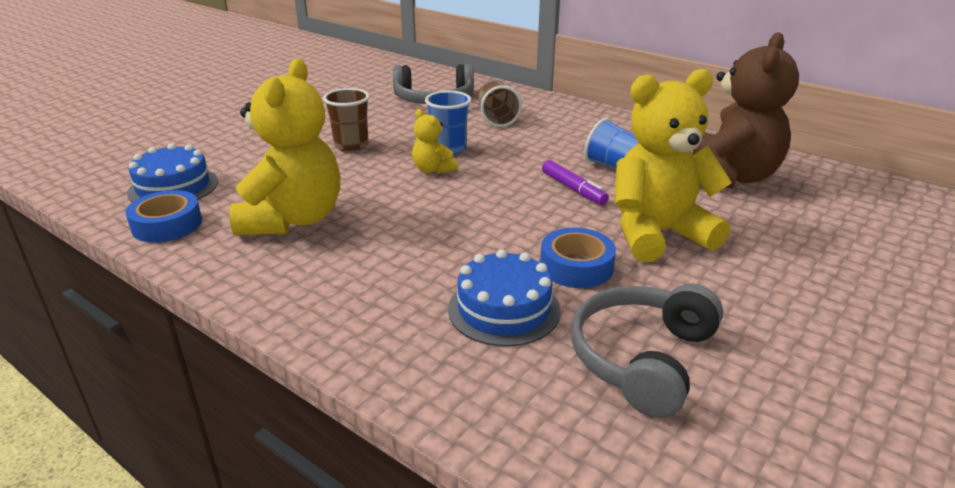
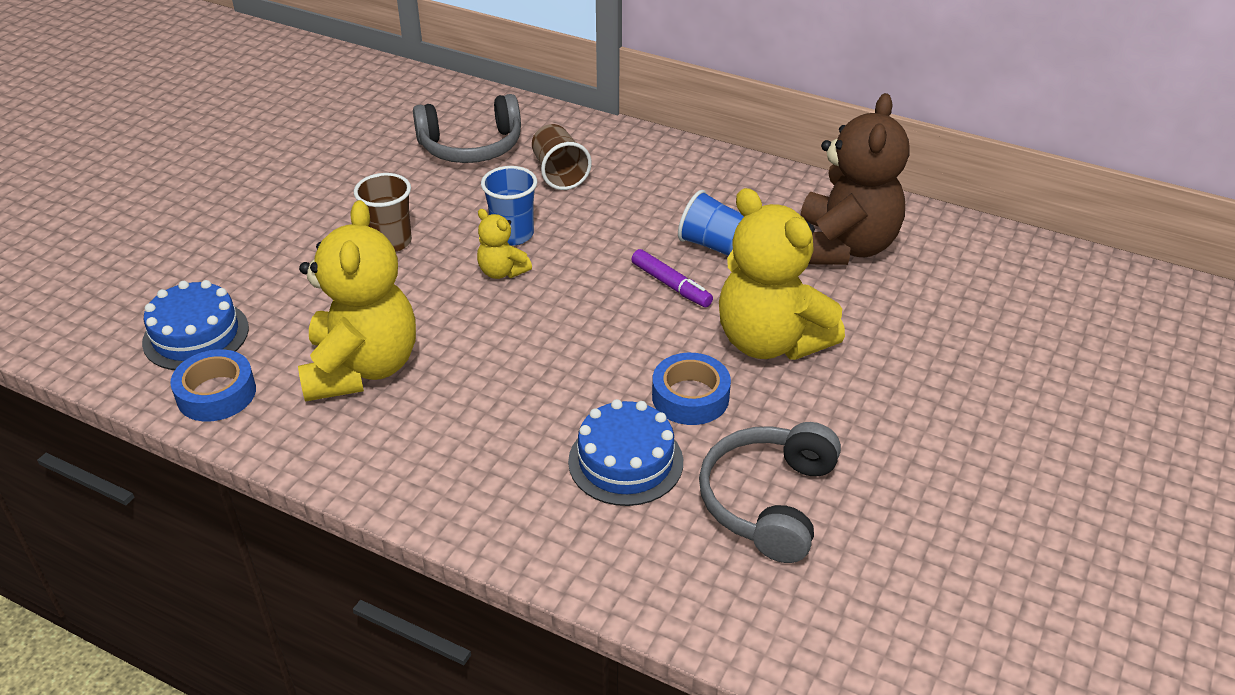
camera: 10 degrees left, 10 degrees up
yellow teddy bear [615,69,732,262] -> yellow teddy bear turned 105 degrees counterclockwise [719,188,845,360]

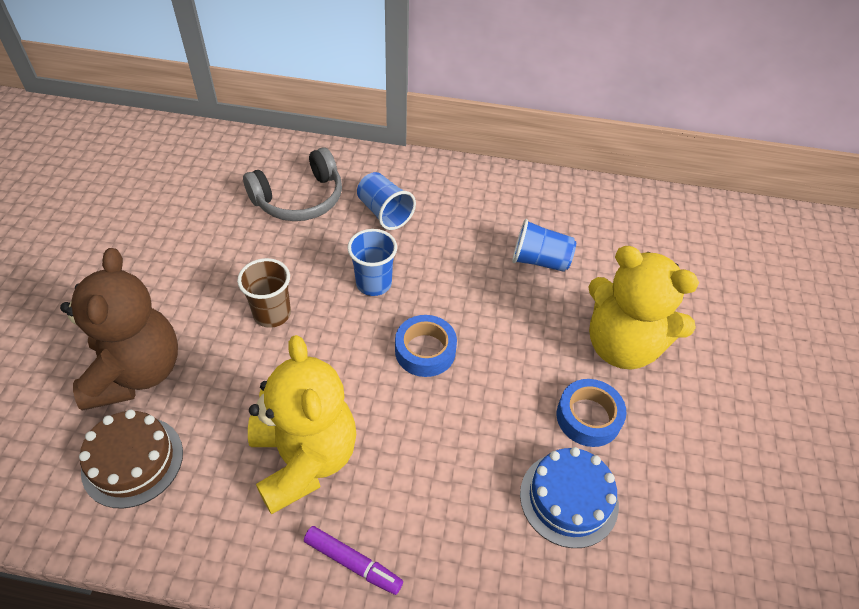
camera: 20 degrees left, 10 degrees up
blue cake [142,280,249,370] -> brown cake [79,409,183,509]
blue tape [170,349,256,421] -> blue tape moved to [395,315,457,377]
yellow teddy bear [477,209,532,279] -> none
brown cup [532,124,592,190] -> blue cup [357,172,416,230]
purple marker [631,249,713,307] -> purple marker moved to [304,526,403,595]
grey headphones [699,422,841,563] -> none
brown teddy bear [800,93,909,265] -> brown teddy bear moved to [60,248,178,411]

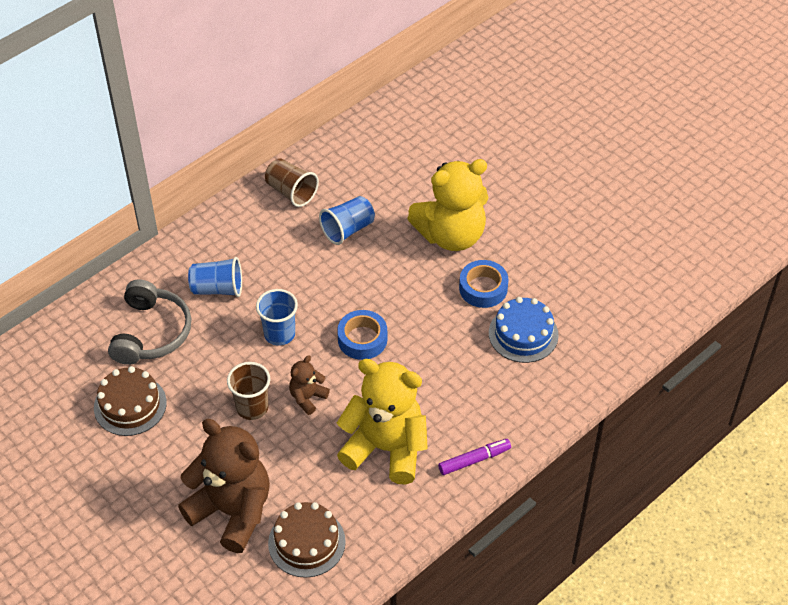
camera: 50 degrees left, 0 degrees up
none -> brown cake [94,366,167,436]
none -> brown cup [265,159,319,207]
none -> brown teddy bear [289,355,330,415]

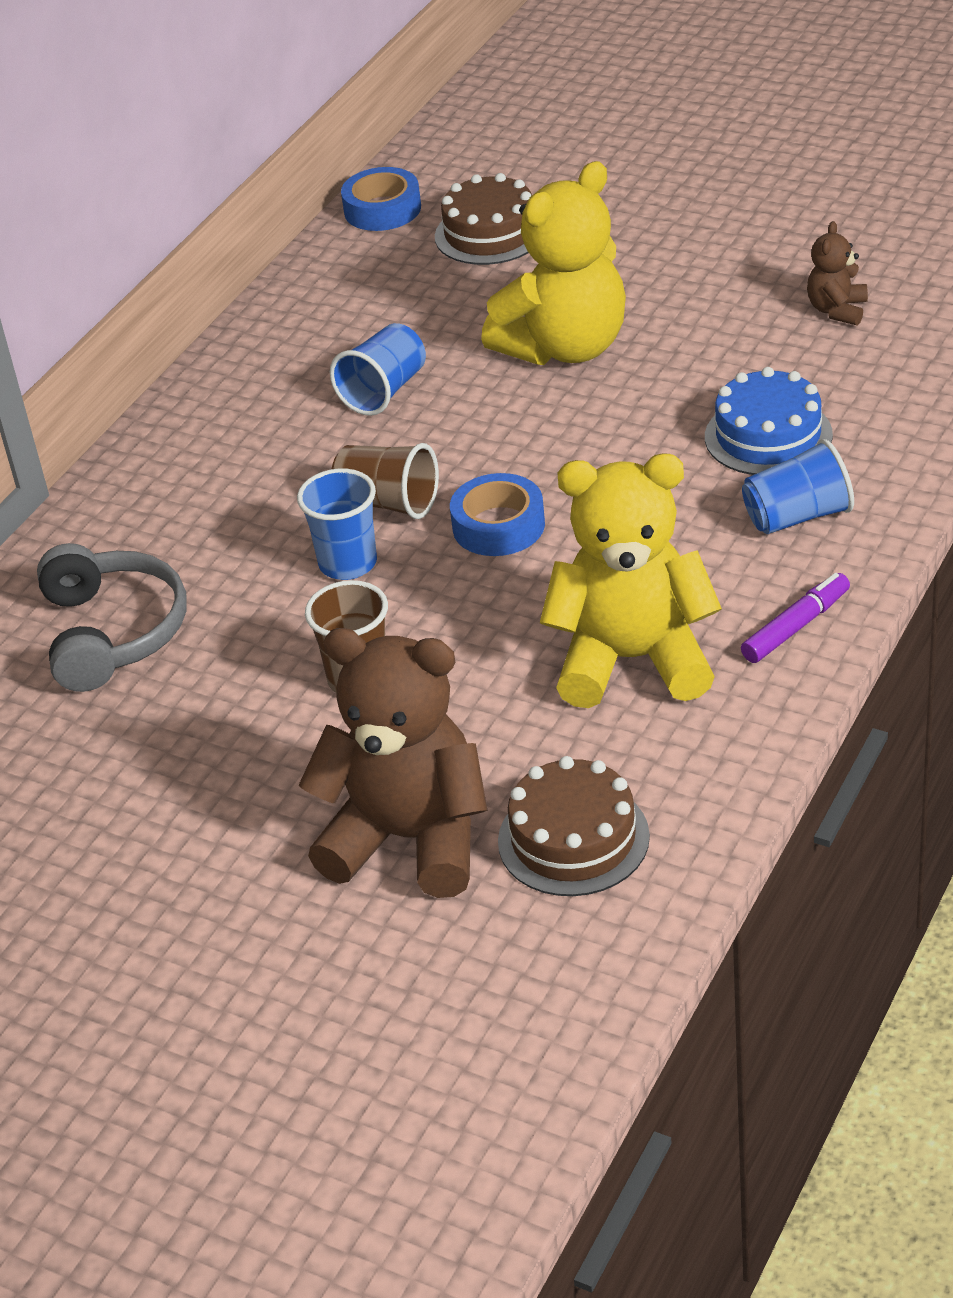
camera: 15 degrees left, 10 degrees down
brown cake [94,366,167,436] -> brown cake moved to [435,173,532,265]
blue cup [188,257,242,297] -> blue cup moved to [742,439,854,534]
brown cup [265,159,319,207] -> brown cup moved to [332,443,439,519]
brown teddy bear [289,355,330,415] -> brown teddy bear moved to [807,221,868,326]
blue tape [459,260,508,308] -> blue tape moved to [341,167,421,231]

